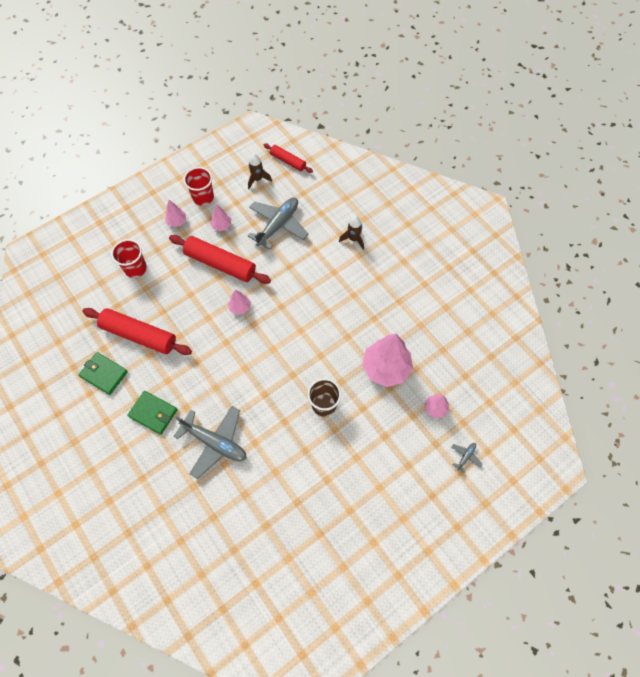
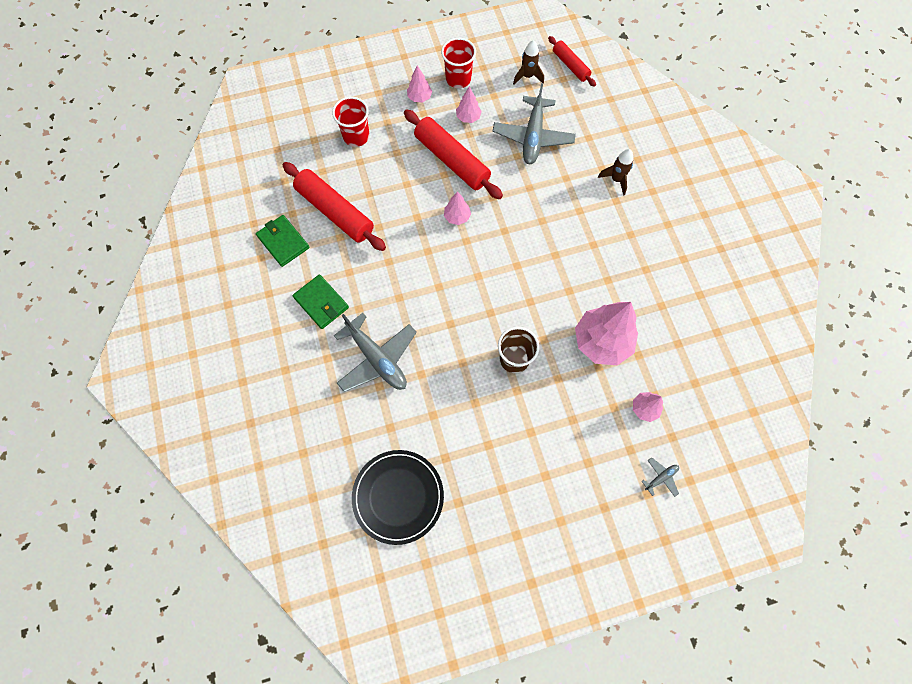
camera: 20 degrees right, 5 degrees up
grey plane [248,198,308,250] -> grey plane turned 135 degrees clockwise [493,83,576,164]
none -> black plate [352,450,444,545]

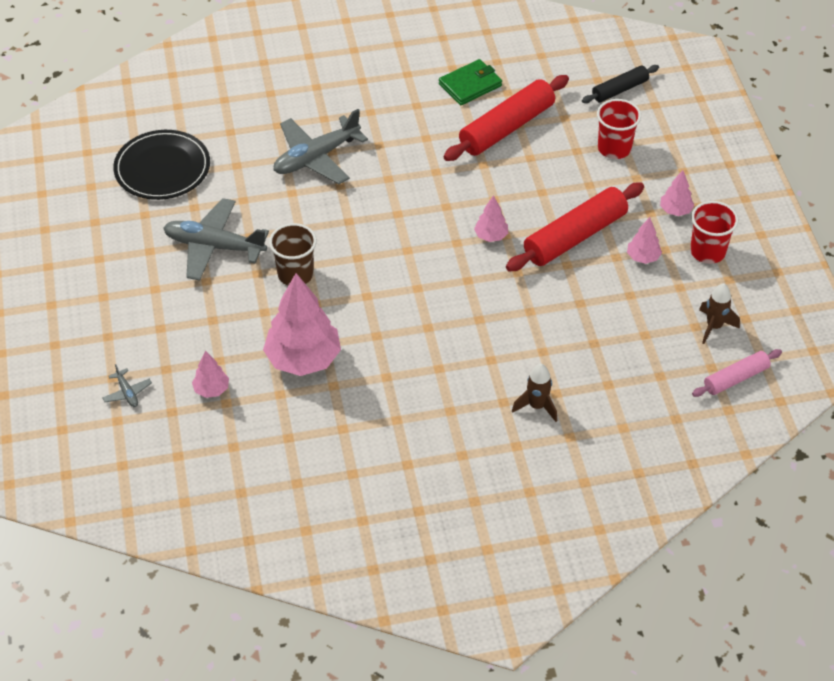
camera: 95 degrees right, 20 degrees down
green wallet [292,274,349,329] -> none
grey plane [493,83,576,164] -> grey plane moved to [163,198,269,281]
red rolling pin [548,36,596,87] -> pink rolling pin [692,349,782,397]
none -> black rolling pin [582,65,659,103]

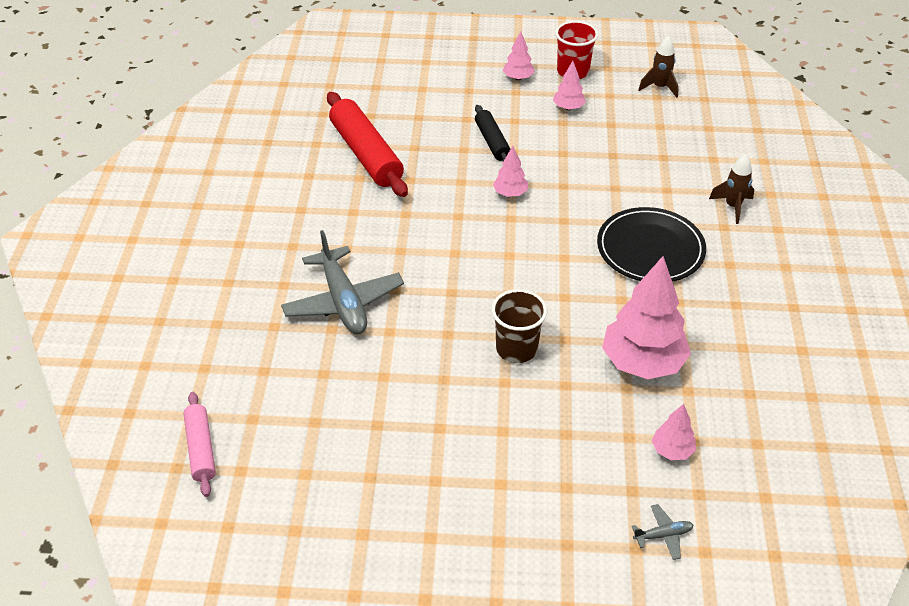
camera: 75 degrees left, 5 degrees down
black plate [113,130,210,200] -> black plate moved to [597,207,706,282]
grey plane [163,198,269,281] -> none
green wallet [439,59,502,105] -> none
red rolling pin [506,183,644,271] -> none
black rolling pin [582,65,659,103] -> black rolling pin moved to [475,105,510,161]
red cup [597,99,641,159] -> none
pink rolling pin [692,349,782,397] -> pink rolling pin moved to [183,392,216,497]

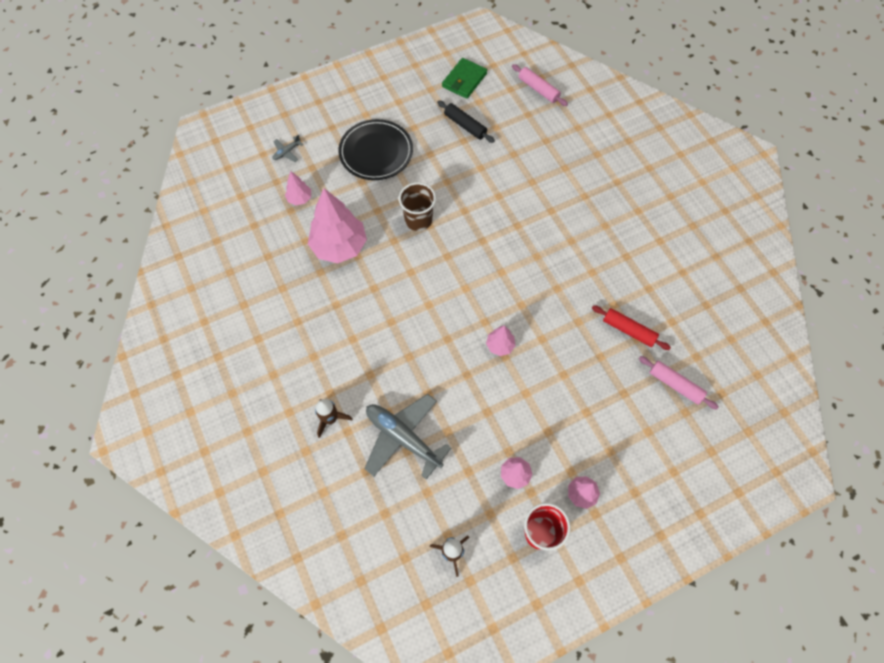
camera: 150 degrees right, 20 degrees up
grey plane [281,230,404,334] -> grey plane moved to [364,394,451,479]
red rolling pin [327,92,408,197] -> red rolling pin [592,305,671,350], size x0.57
black rolling pin [475,105,510,161] -> black rolling pin moved to [437,100,495,143]
black plate [597,207,706,282] -> black plate moved to [339,119,413,180]
none -> green wallet [442,58,487,99]
none -> pink rolling pin [639,356,718,410]

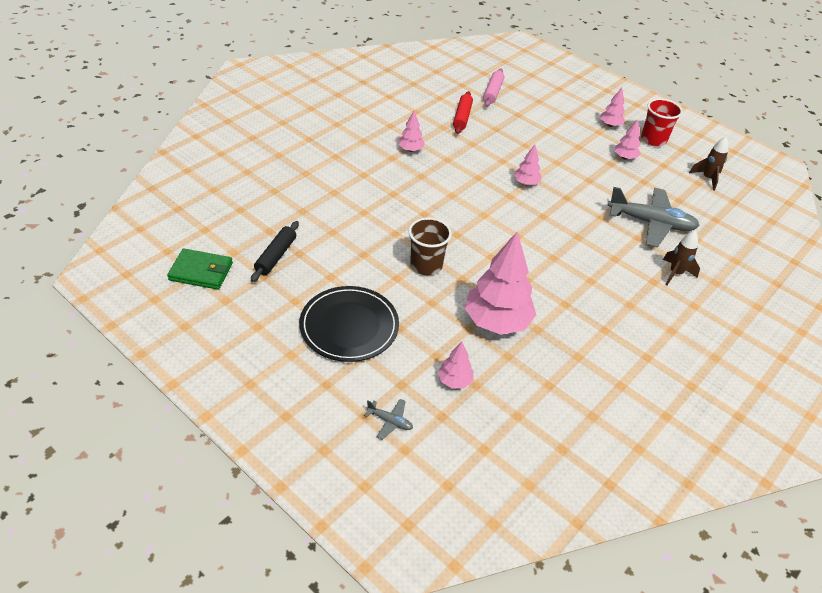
camera: 115 degrees left, 20 degrees down
grey plane [364,394,451,479] -> grey plane turned 90 degrees counterclockwise [608,187,700,247]
pink rolling pin [512,64,568,106] -> none
none -> pink tree [398,111,425,152]

